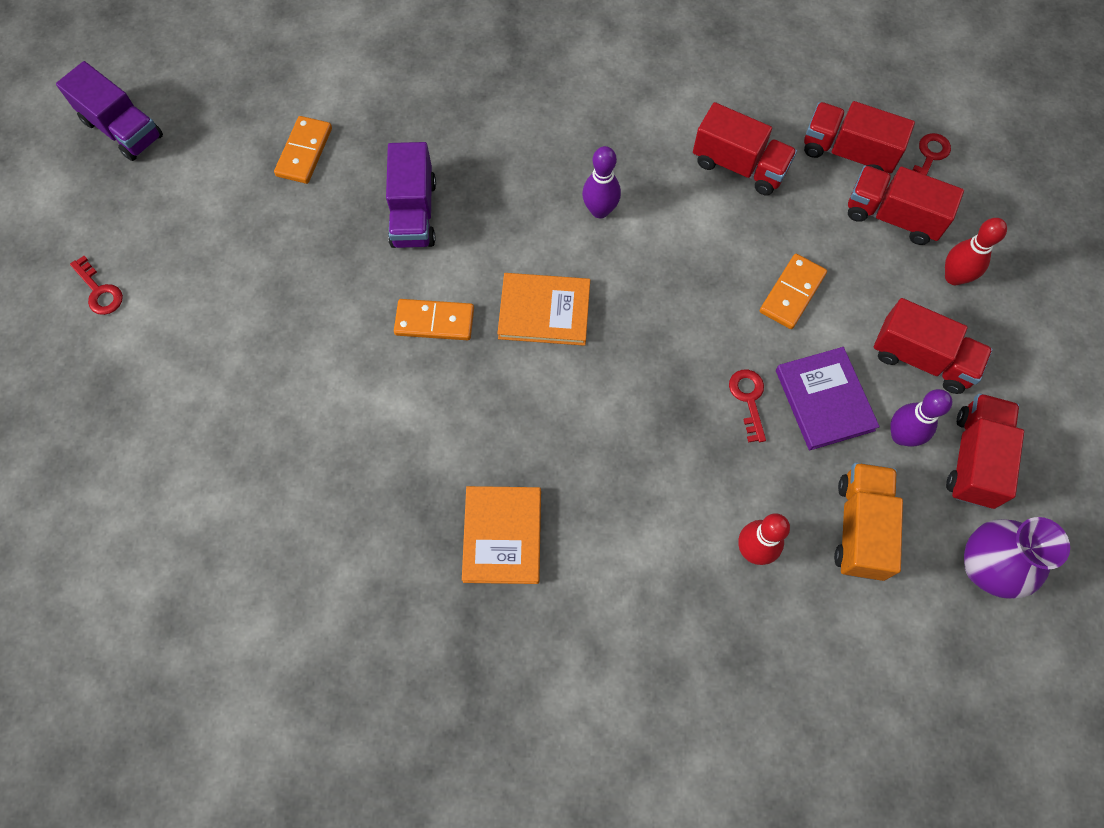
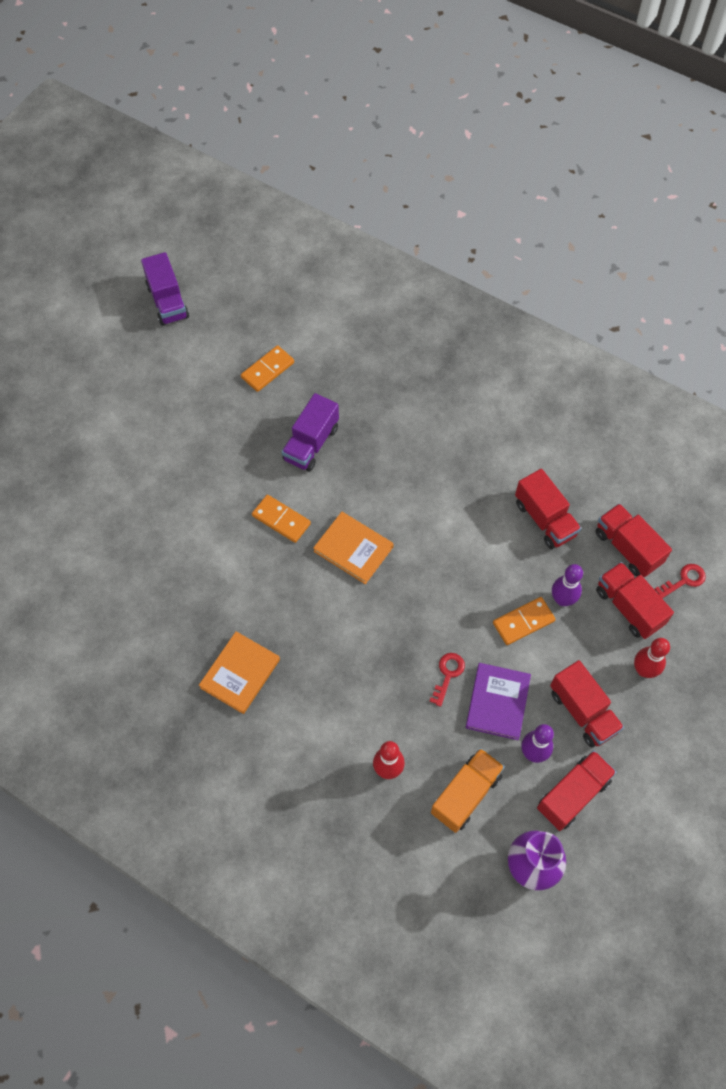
camera: 30 degrees right, 5 degrees down
red key [70,256,123,315] -> none
purple bowling pin [582,146,621,218] -> purple bowling pin moved to [552,564,583,606]

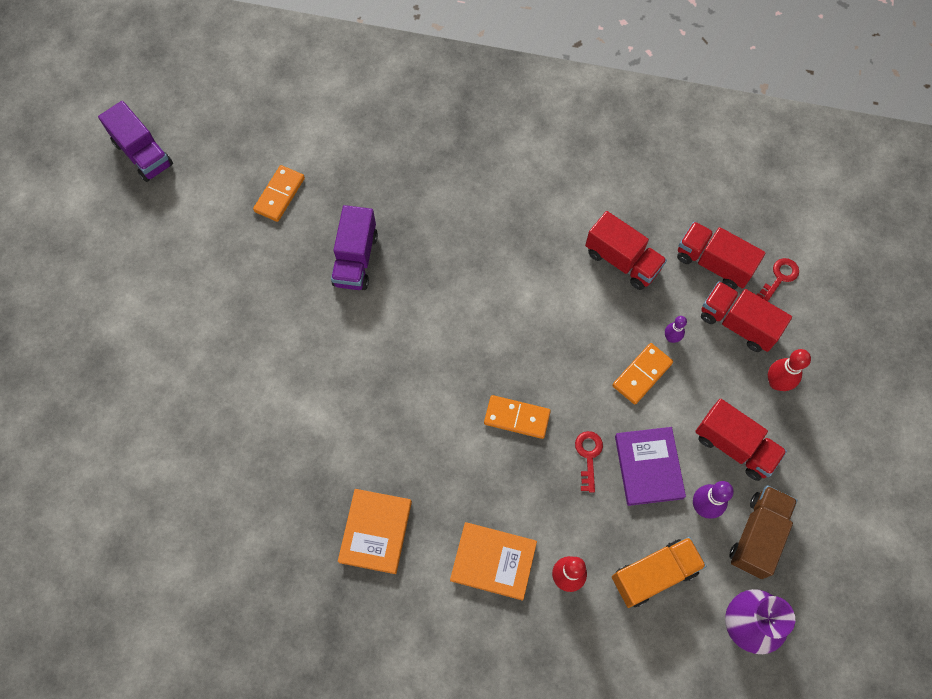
camera: 20 degrees left, 5 degrees up
orange domino [252,495,311,543] -> orange domino moved to [484,395,551,439]
orange book [313,512,394,584] -> orange book moved to [450,522,537,601]
orange truck [431,748,505,833] -> orange truck turned 45 degrees clockwise [612,537,706,608]
red truck [537,750,616,831] -> brown truck [729,485,797,579]
purple bowling pin [552,564,583,606] -> purple bowling pin [665,316,687,343], size x0.63

